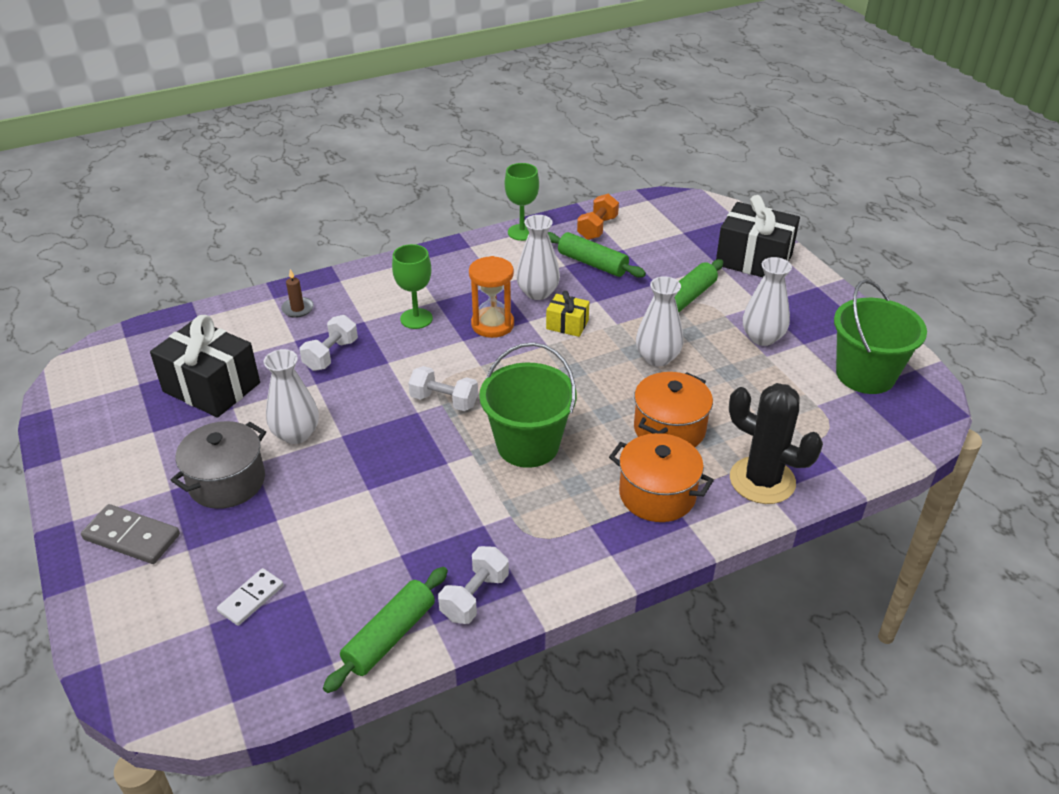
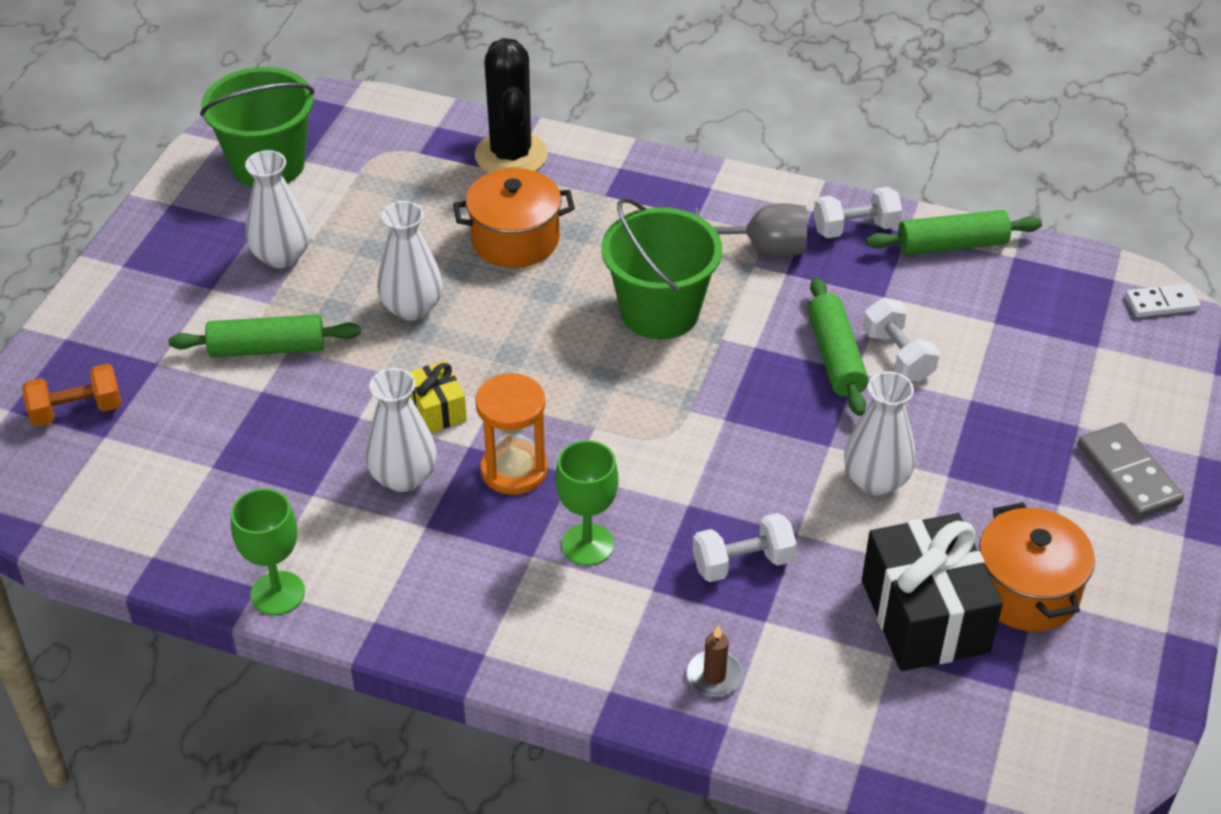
camera: 135 degrees left, 5 degrees up
grey pot [170,421,266,509] -> none
white domino [217,568,284,626] -> white domino moved to [1125,283,1201,317]
white dumbbell [408,366,478,411] -> white dumbbell moved to [863,298,940,382]
green rolling pin [548,232,646,278] -> green rolling pin moved to [807,277,869,416]
orange dumbbell [577,194,619,240] -> orange dumbbell moved to [22,364,121,427]
orange pot [609,433,714,522] -> orange pot moved to [979,502,1095,632]
black gift [716,195,800,277] -> none
none -> grey goblet [696,203,807,256]

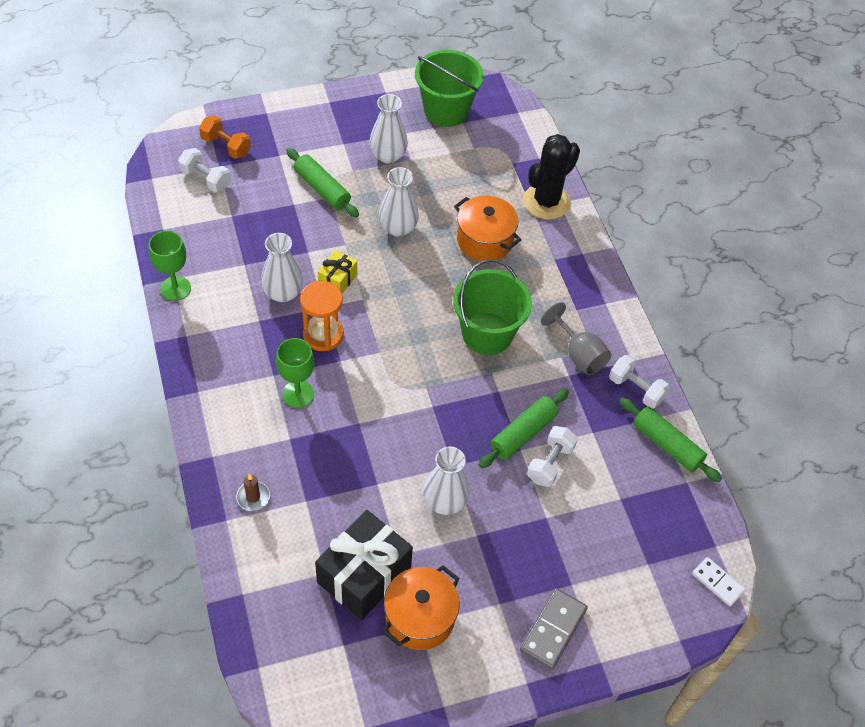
camera: 50 degrees right, 10 degrees up
white dumbbell [693,513,797,582] -> white dumbbell moved to [178,148,231,193]

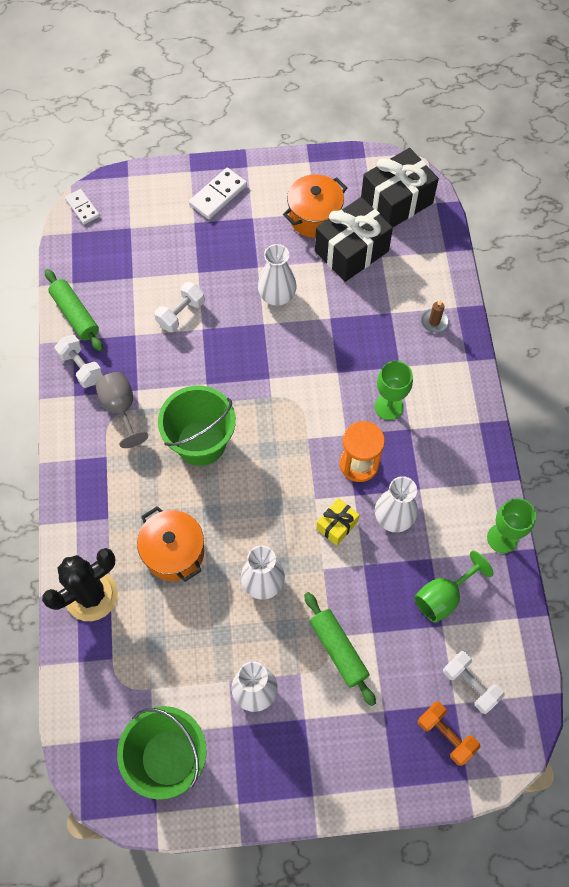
camera: 165 degrees left, 10 degrees up
green rolling pin [479,389,569,468] -> none
grey domino [520,588,588,670] -> white domino [189,168,247,219]
none -> black gift [361,148,439,227]
none -> green goblet [414,551,494,623]

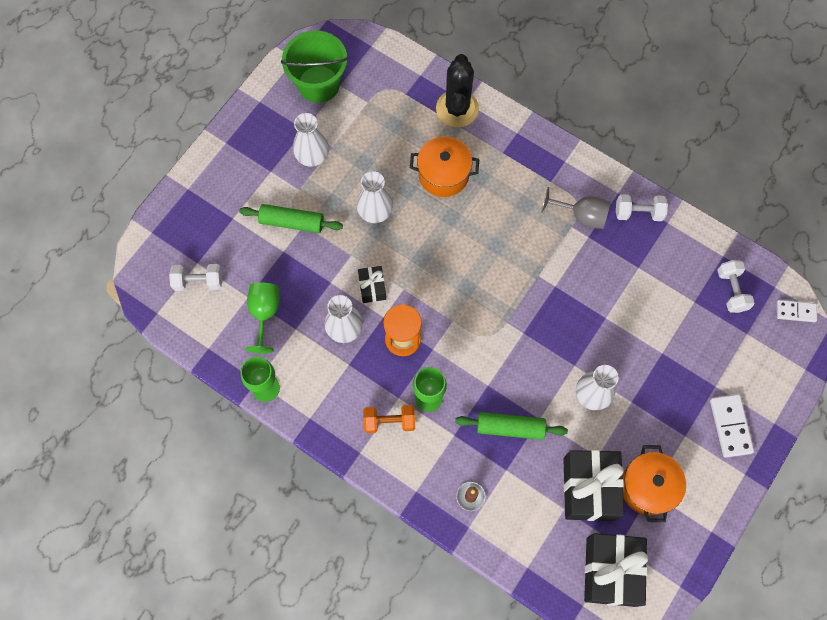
camera: 130 degrees right, 5 degrees up
green rolling pin [45,269,103,352] -> green rolling pin moved to [455,412,568,440]
white dumbbell [154,282,205,332] -> white dumbbell moved to [718,260,755,313]
green bucket [158,386,236,466] -> none
yellow gift [316,498,359,546] -> black gift [358,266,386,303]
orange dumbbell [418,702,480,766] -> orange dumbbell moved to [363,405,415,433]

